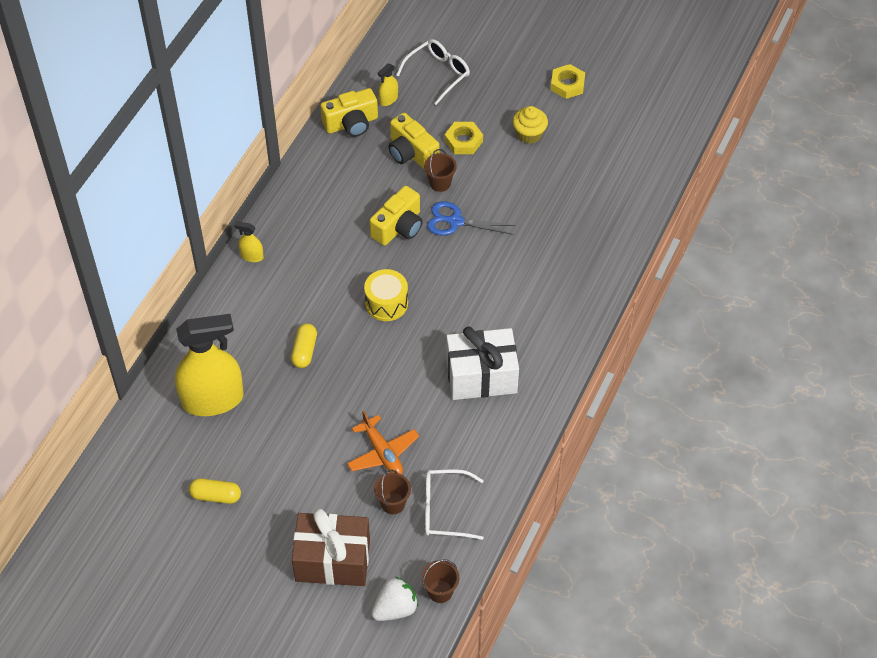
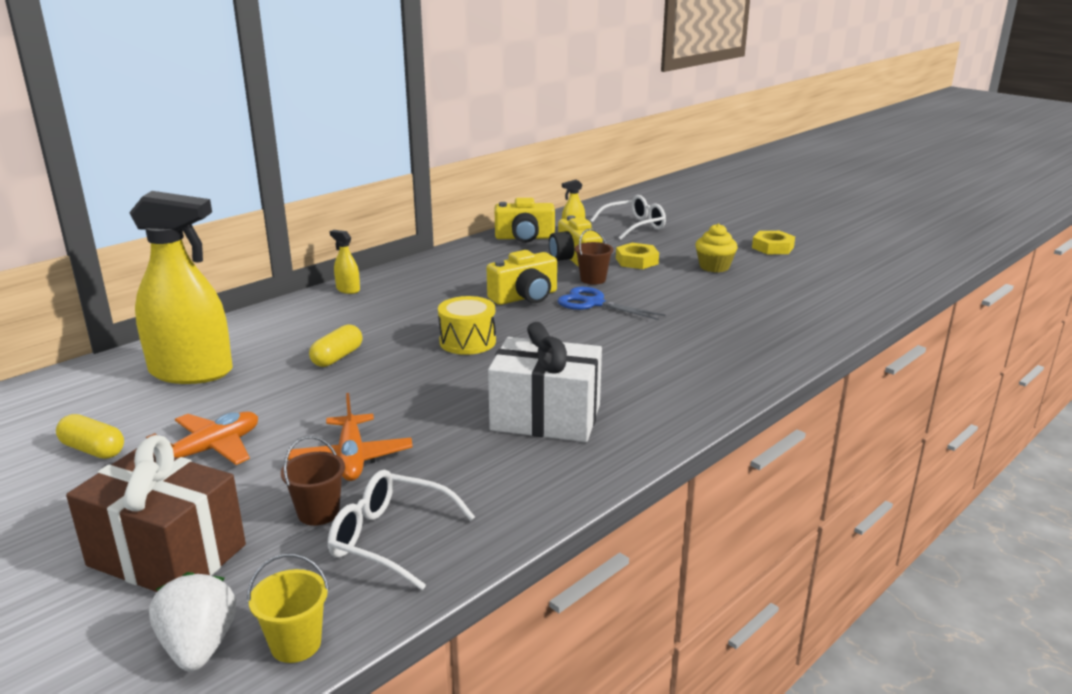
camera: 20 degrees right, 30 degrees down
white strawberry [371,577,418,621] -> white strawberry turned 90 degrees counterclockwise [149,572,236,671]
brown bucket [421,559,459,603] -> yellow bucket [247,554,329,663]
none -> orange plane [146,412,258,465]

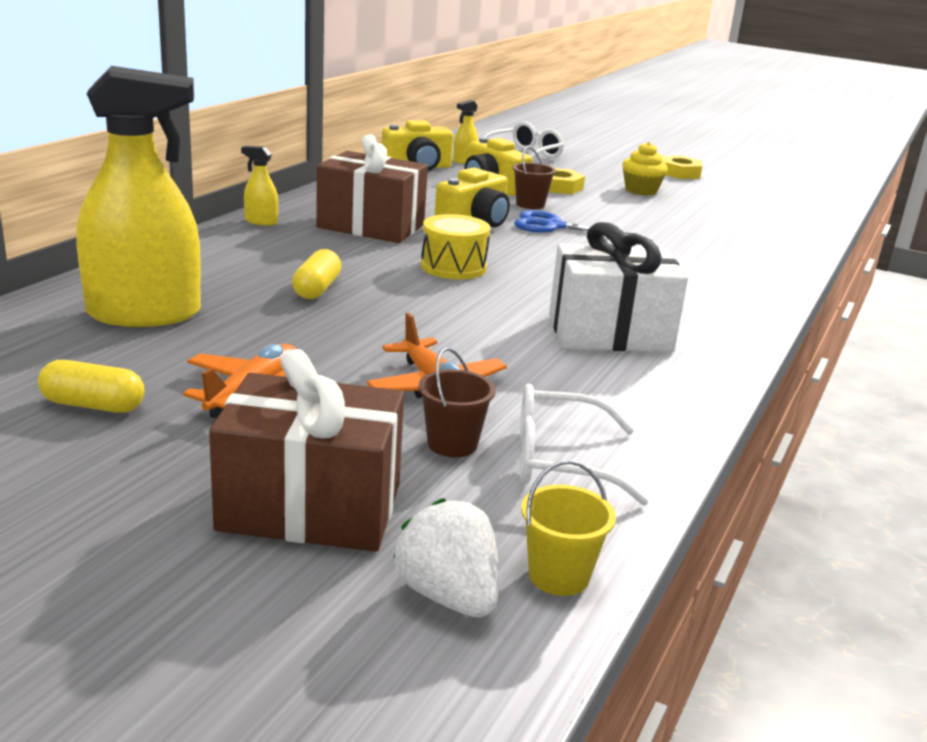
camera: 20 degrees left, 0 degrees up
none -> brown gift [316,135,428,243]

